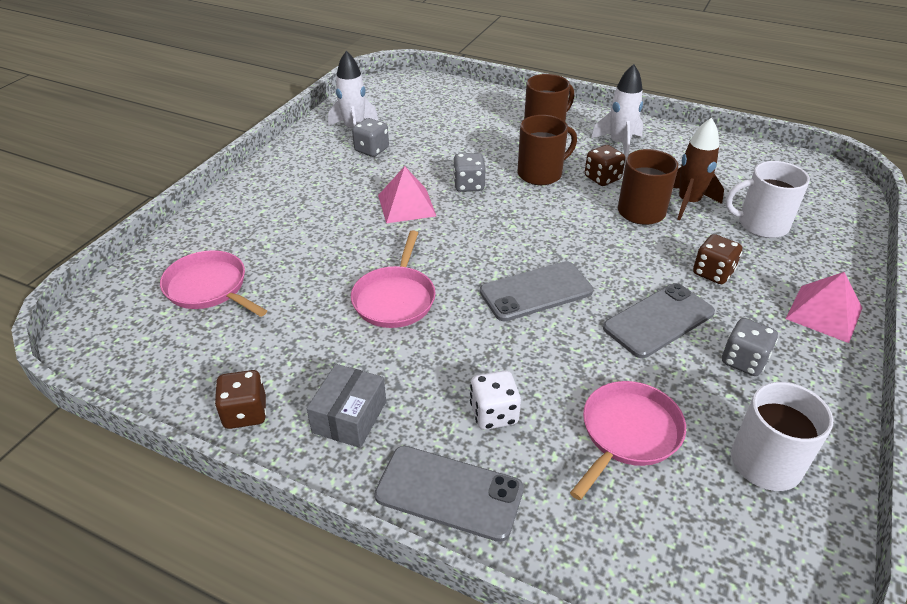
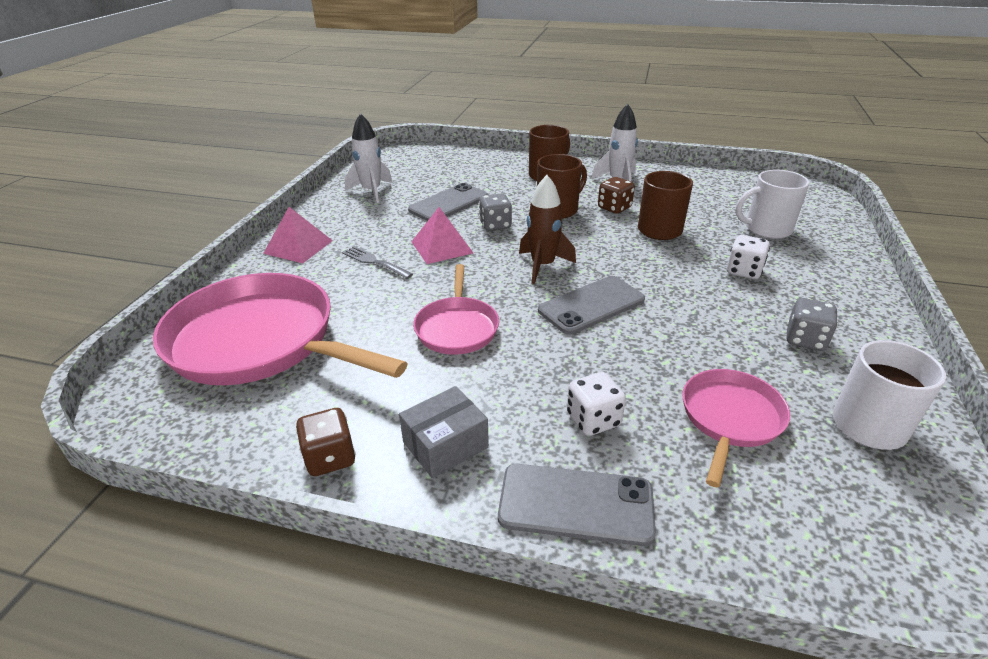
camera: 10 degrees left, 5 degrees down
pink pan [160,250,267,317] -> pink pan [153,273,408,385], size x1.92
grey box [307,364,386,448] -> grey box turned 45 degrees clockwise [399,386,489,478]
grey dice [352,118,389,157] -> none
grey phone [603,283,715,358] -> grey phone moved to [408,183,488,221]
brown rocket [673,118,724,220] -> brown rocket moved to [519,175,576,284]
brown dice [693,234,742,284] -> white dice [727,235,770,279]
pink pyramid [785,272,862,343] -> pink pyramid moved to [263,207,333,263]
none -> grey fork [342,246,413,279]

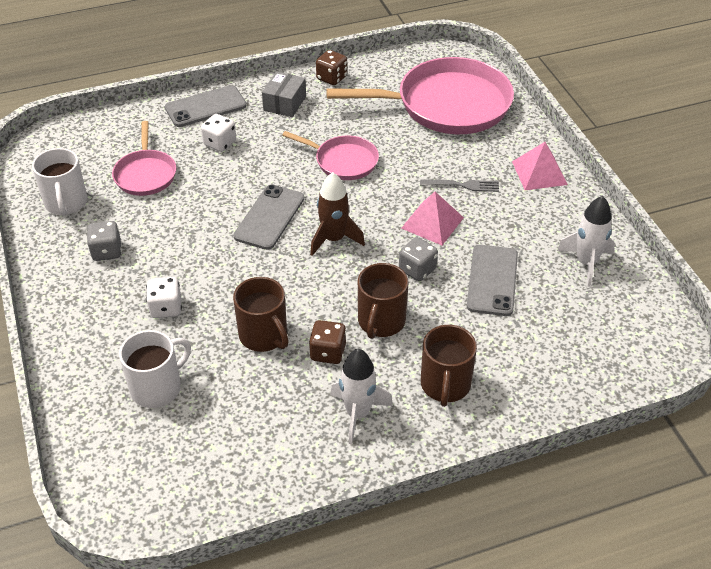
camera: 145 degrees right, 10 degrees up
pink pan [413,264,499,355] -> pink pan turned 150 degrees clockwise [282,131,379,180]

